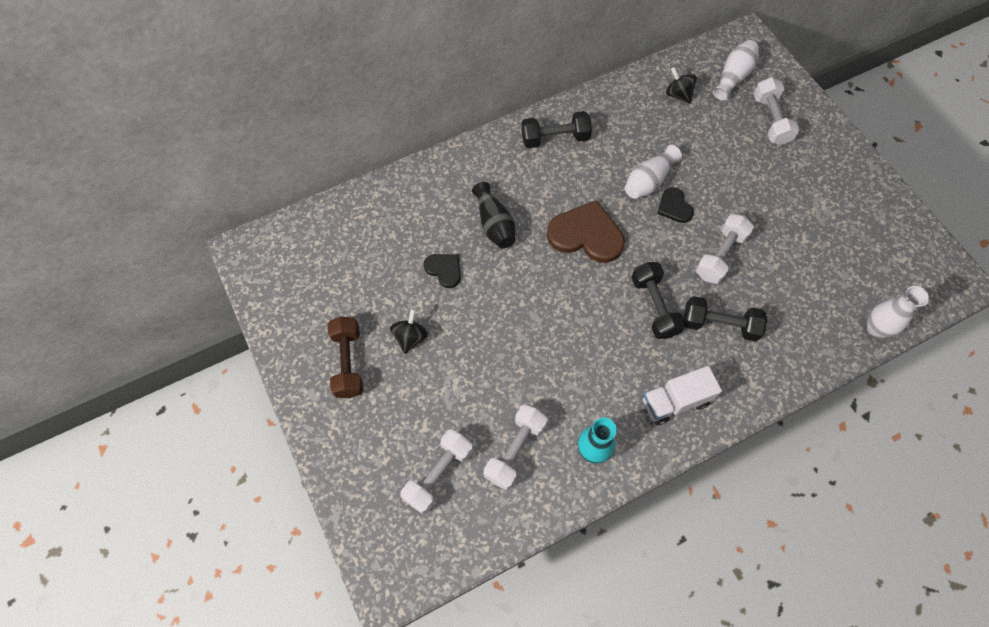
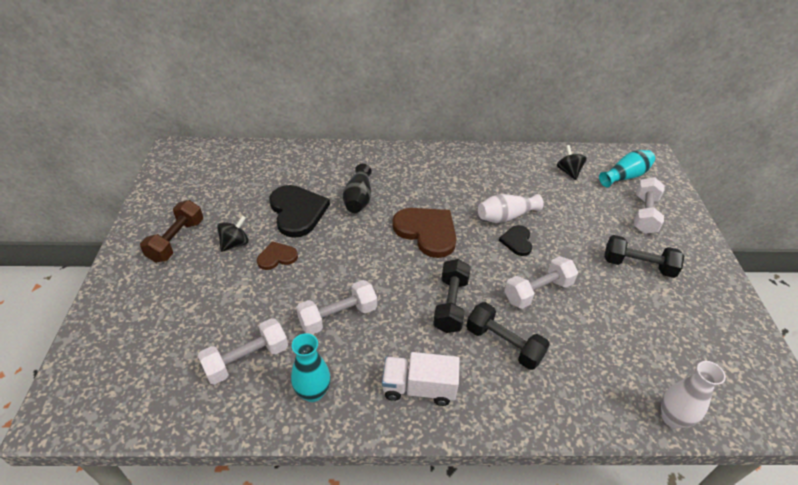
camera: 25 degrees right, 20 degrees down
white dumbbell [400,429,473,514] -> white dumbbell moved to [296,280,377,335]
black heart [424,254,461,288] -> black heart [269,185,330,238], size x1.88
black dumbbell [521,111,592,148] -> black dumbbell moved to [604,235,685,278]
white vase [713,40,759,101] -> turquoise vase [599,150,655,187]
none -> brown heart [257,241,298,270]

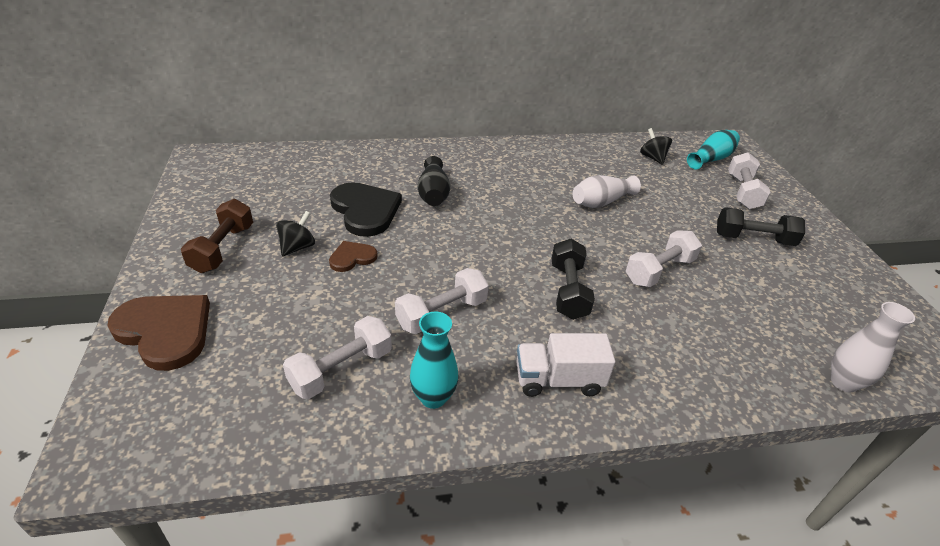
camera: 10 degrees left, 5 degrees down
brown heart [392,208,457,258] -> brown heart moved to [107,295,210,371]
black dumbbell [466,302,550,370] -> none
black heart [499,225,532,256] -> none

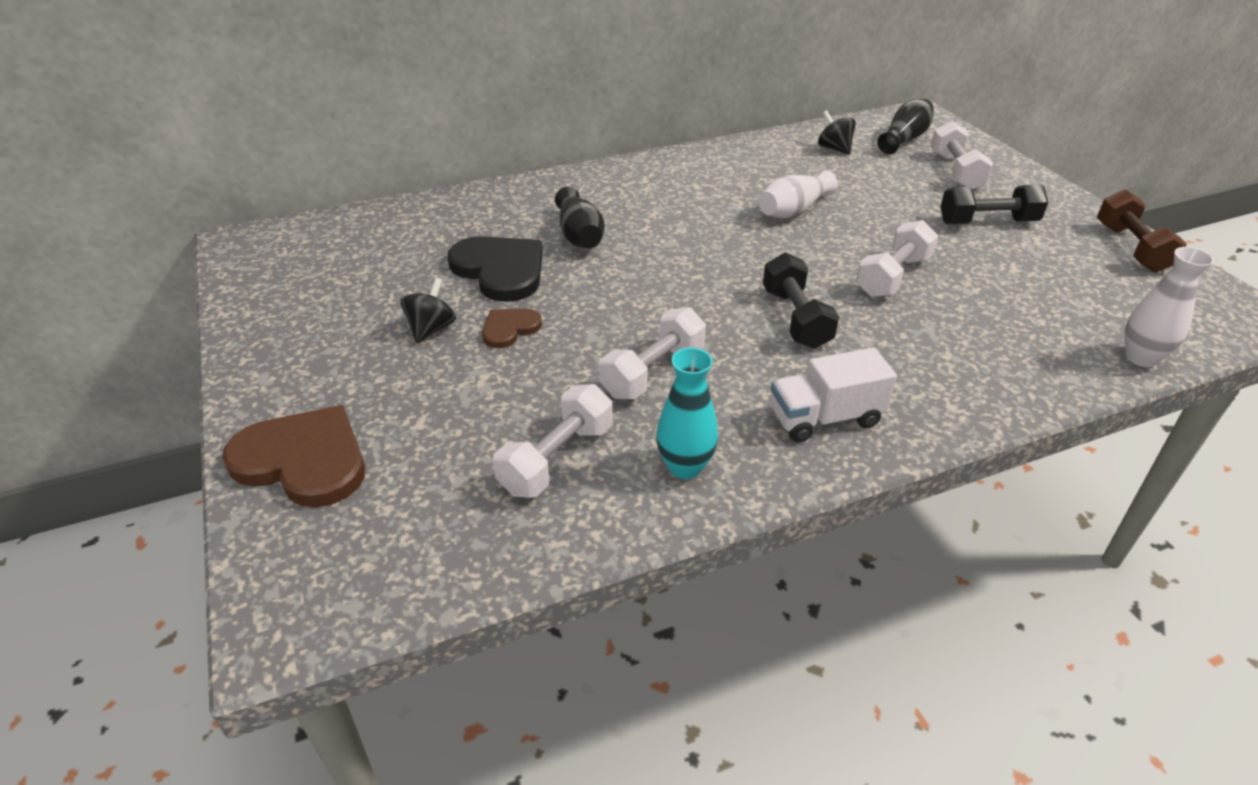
camera: 10 degrees left, 0 degrees up
brown dumbbell [181,199,253,273] -> brown dumbbell moved to [1097,189,1187,273]
turquoise vase [687,130,740,170] -> black vase [877,99,934,154]

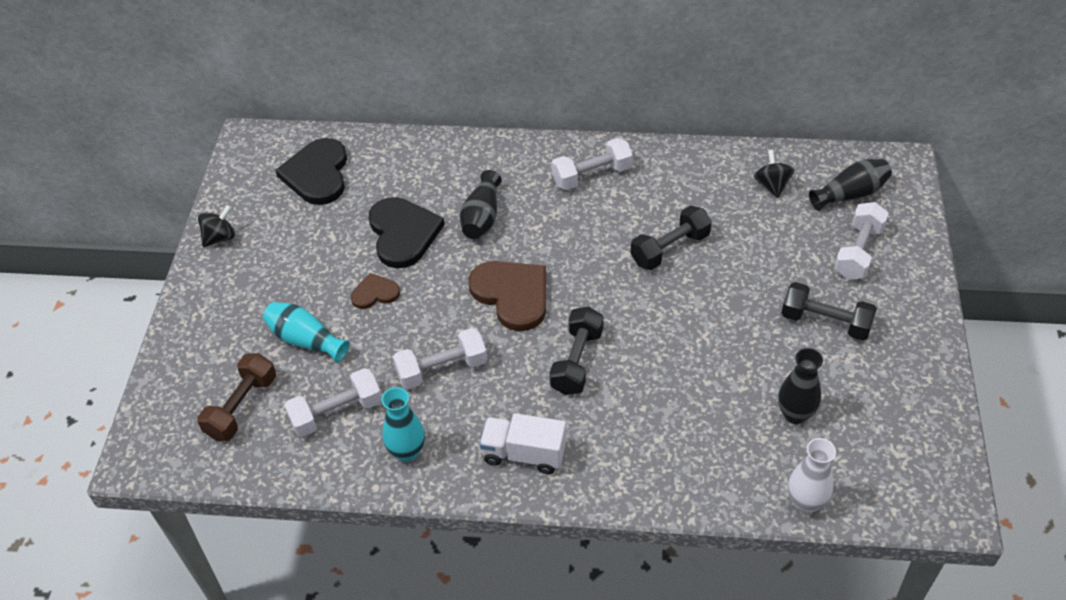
camera: 30 degrees right, 10 degrees up
brown heart [222,405,365,507] -> brown heart moved to [468,261,546,331]
black spinning top [400,278,456,343] -> black spinning top moved to [198,205,235,247]
white vase [759,170,837,219] -> black dumbbell [631,206,712,270]
white dumbbell [856,220,938,297] -> white dumbbell moved to [551,138,633,190]
brown dumbbell [1097,189,1187,273] -> brown dumbbell moved to [197,353,276,441]
none -> turquoise vase [263,302,350,362]
none -> black heart [275,138,347,205]
none -> black vase [778,348,823,424]

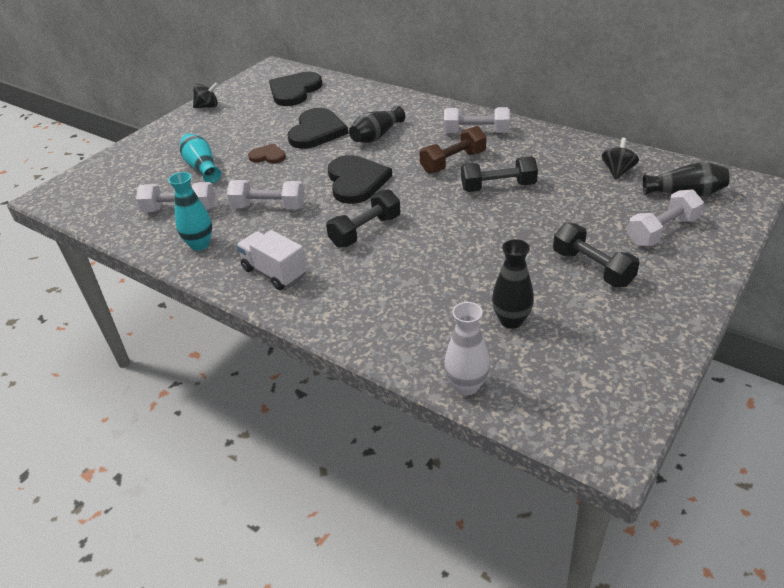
camera: 30 degrees right, 10 degrees down
brown dumbbell [197,353,276,441] -> brown dumbbell moved to [419,126,486,174]
brown heart [468,261,546,331] -> black heart [328,155,392,204]

